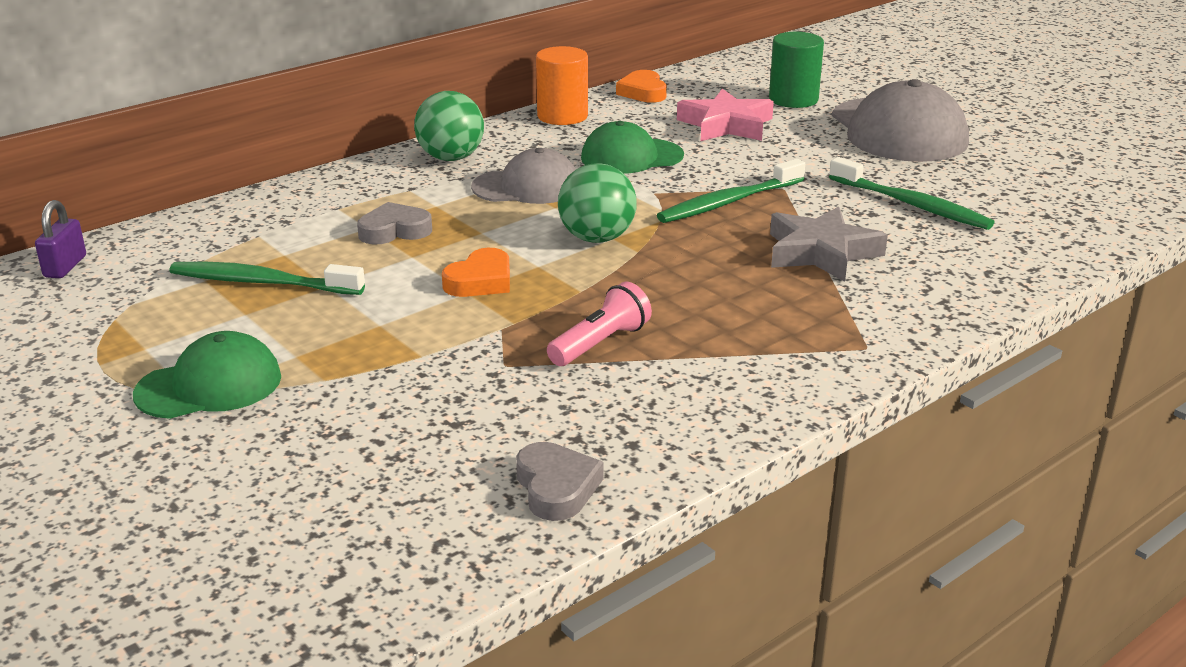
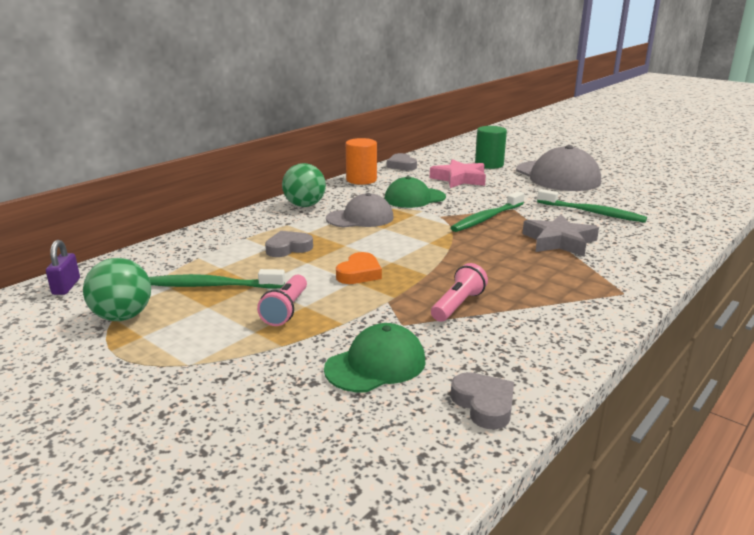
camera: 10 degrees left, 5 degrees down
green cap [133,331,281,419] -> green cap moved to [324,323,426,392]
green ball [558,163,637,243] -> green ball moved to [83,258,151,321]
orange heart [616,70,667,102] -> grey heart [387,153,417,171]
none -> pink flashlight [257,275,307,326]

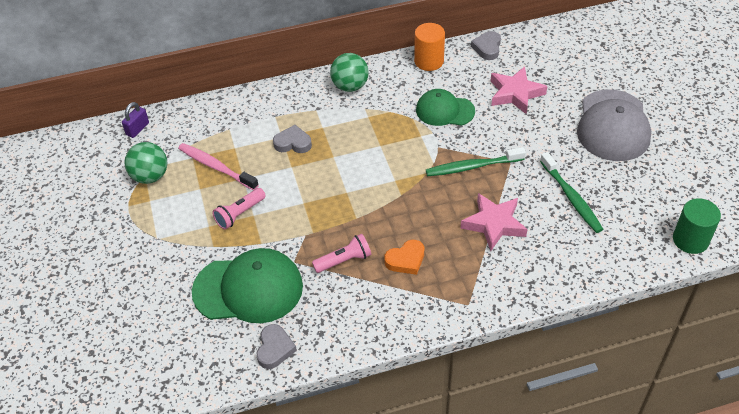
camera: 35 degrees right, 25 degrees up
green toothbrush [149,269,285,289] -> pink toothbrush [178,143,259,190]
green cap [324,323,426,392] -> green cap [192,248,303,323], size x1.60
grey cap [326,193,394,227] -> none
orange heart [336,252,382,284] -> orange heart moved to [384,240,424,275]
green cylinder [475,126,507,169] -> green cylinder moved to [673,198,721,254]
grey star [522,215,599,256] -> pink star [461,193,528,251]

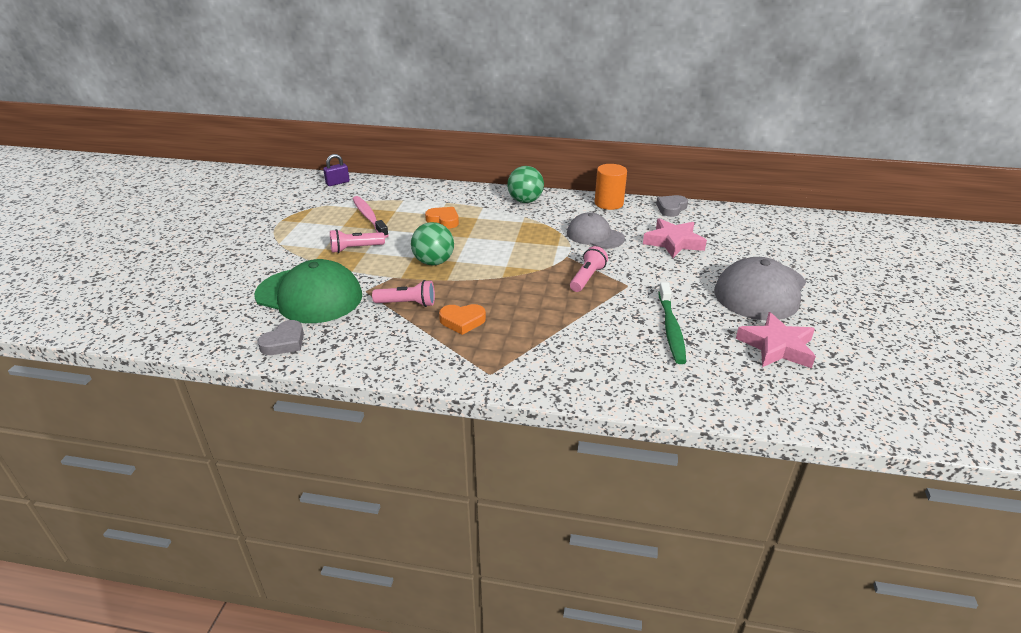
camera: 25 degrees right, 15 degrees down
green ball [124,142,168,184] -> green ball moved to [411,222,454,265]
grey heart [273,125,312,153] -> orange heart [425,207,459,228]
green cap [416,89,475,126] -> grey cap [567,212,625,249]
green toothbrush [426,147,526,176] -> pink flashlight [570,246,608,292]
pink star [461,193,528,251] -> pink star moved to [736,312,816,368]
green cylinder [673,198,721,254] -> none

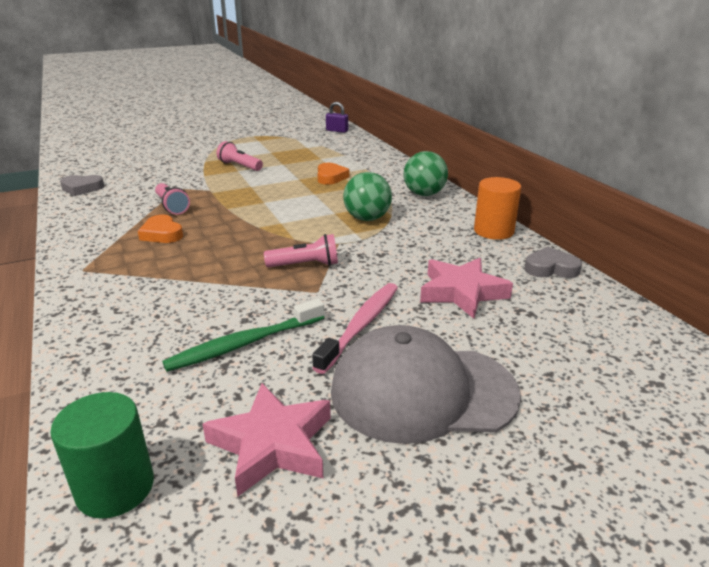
camera: 55 degrees right, 5 degrees down
green cap [254,259,362,323] -> none
pink toothbrush [353,196,389,238] -> pink toothbrush moved to [312,283,398,374]
green ball [411,222,454,265] -> green ball moved to [343,172,392,221]
grey cap [567,212,625,249] -> none
none -> green cylinder [50,392,154,519]

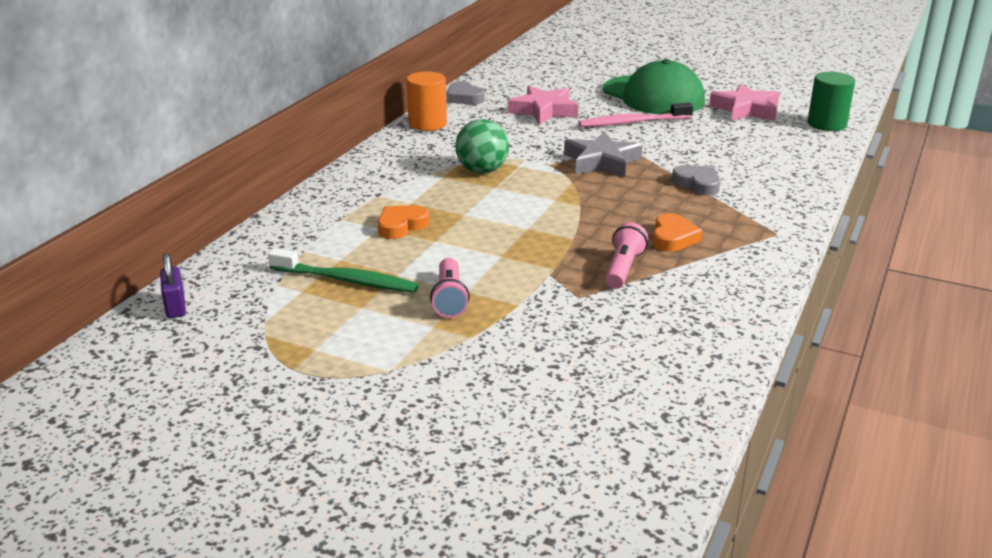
camera: 130 degrees left, 0 degrees up
grey heart [60,175,104,196] -> grey heart moved to [672,165,720,196]
green toothbrush [162,299,325,372] -> green toothbrush moved to [268,248,419,293]
pink flashlight [264,234,338,267] -> grey star [564,131,642,177]
grey cap [331,325,521,444] -> green cap [603,59,705,115]
green ball [404,151,448,196] -> none

